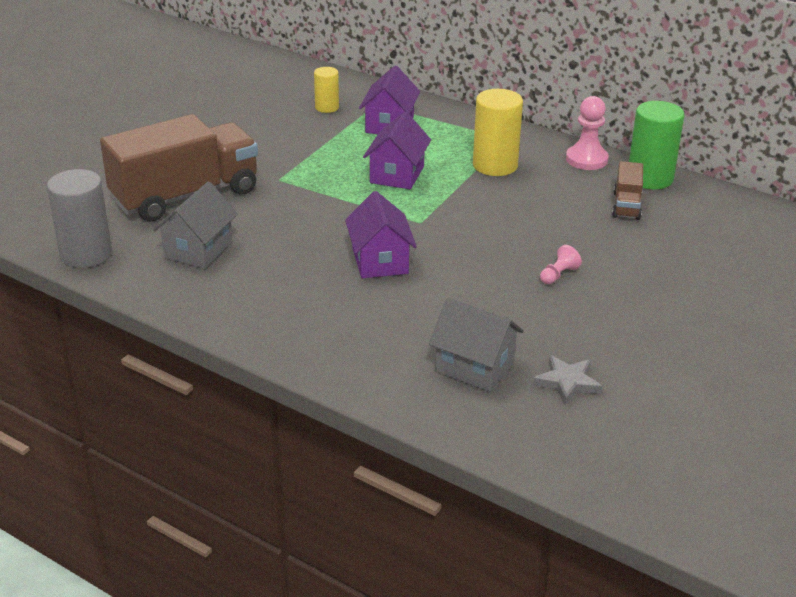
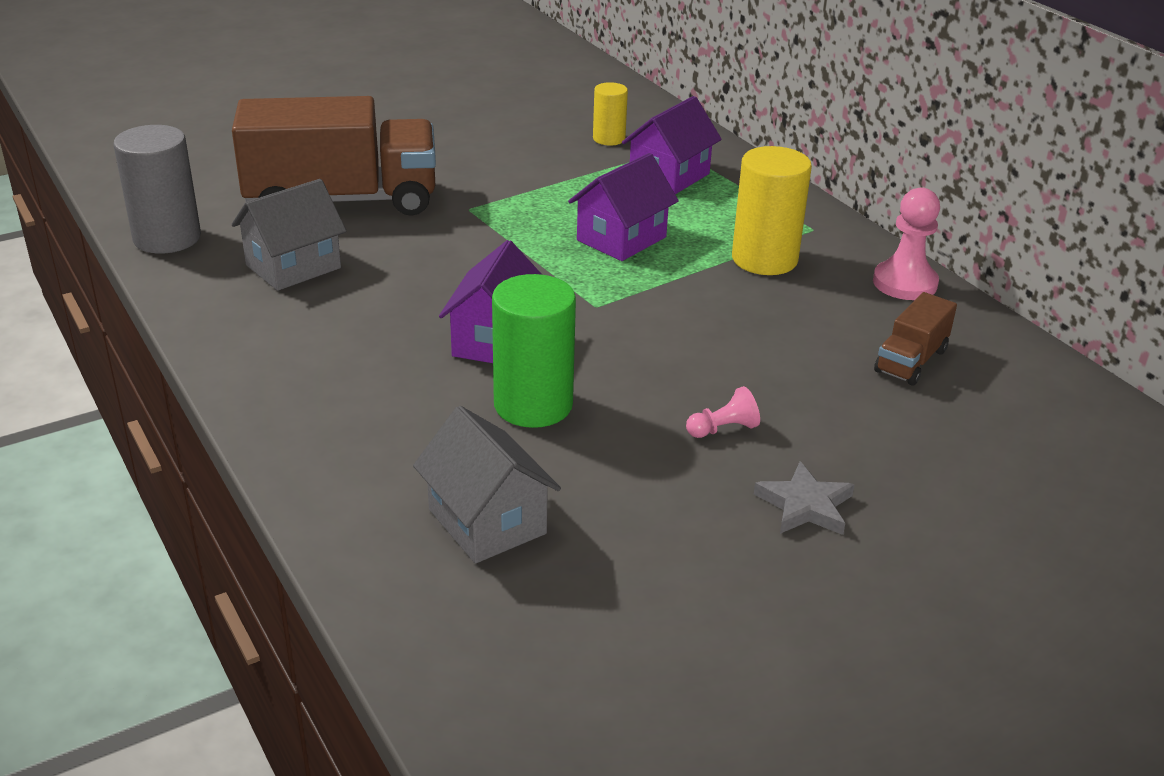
camera: 25 degrees right, 0 degrees up
grey star [533,355,602,405] -> grey star moved to [754,461,854,535]
green cylinder [629,101,684,190] -> green cylinder moved to [492,274,576,428]

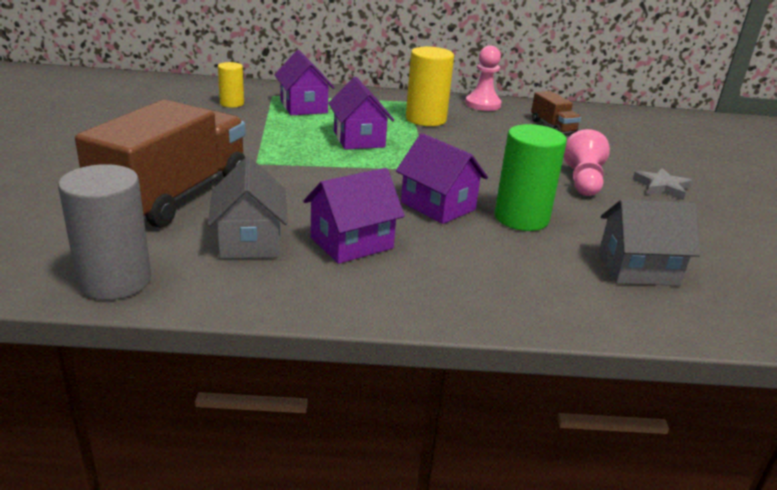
camera: 60 degrees left, 5 degrees down
pink pawn [686,386,760,438] -> pink pawn [564,129,610,196], size x1.78
none -> purple house [303,168,405,264]

